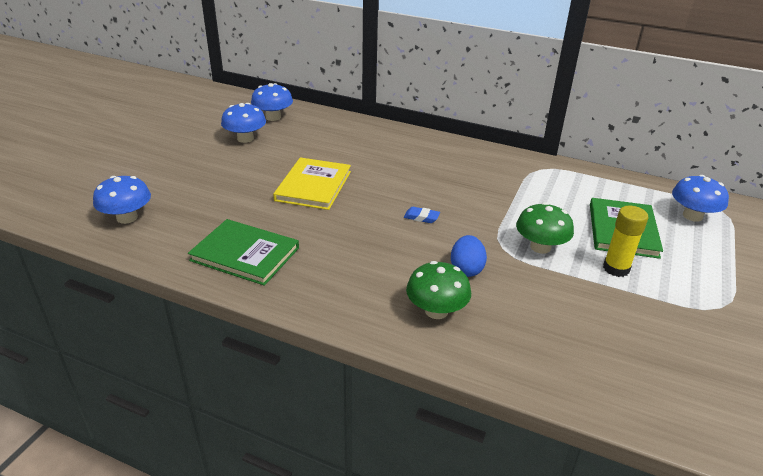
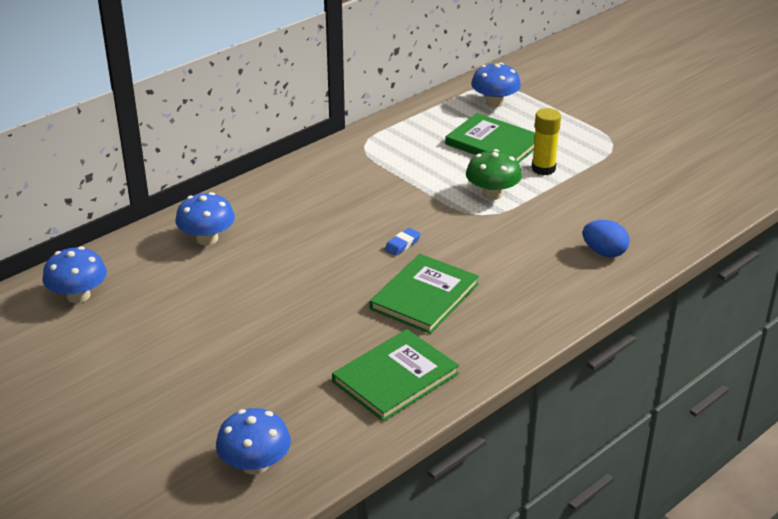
camera: 65 degrees left, 0 degrees up
blue mushroom [221,103,266,143] -> blue mushroom moved to [176,192,235,245]
yellow book [273,157,351,210] -> none
green mushroom [406,261,471,319] -> none
blue egg [451,235,487,277] -> blue egg moved to [583,220,629,257]
none -> green book [370,254,479,334]

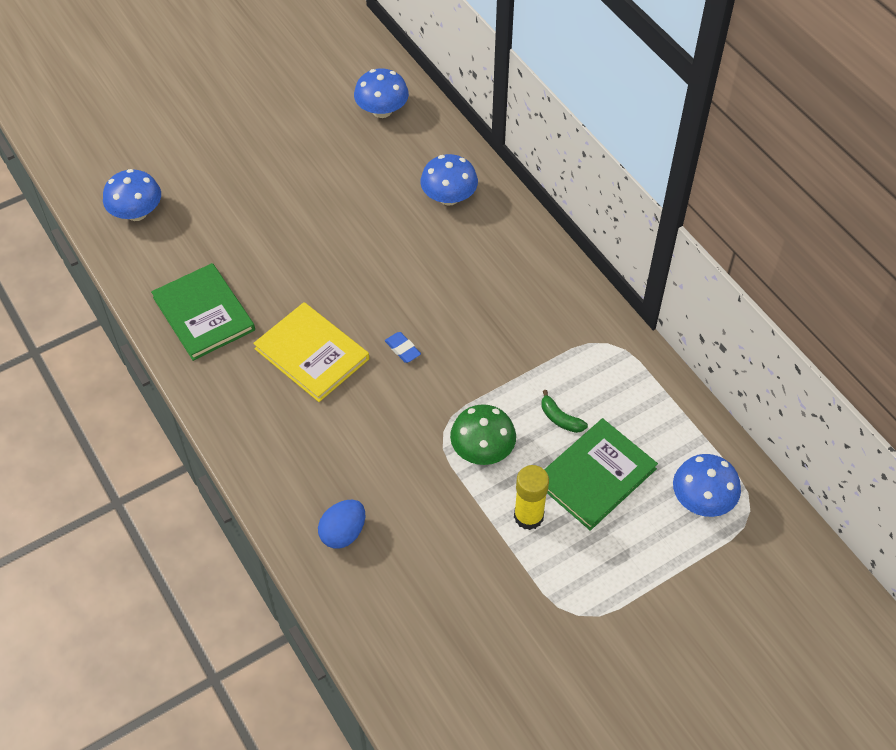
camera: 100 degrees right, 20 degrees up
green book [370,254,479,334] -> yellow book [253,302,369,402]
none -> green banana [542,390,588,433]

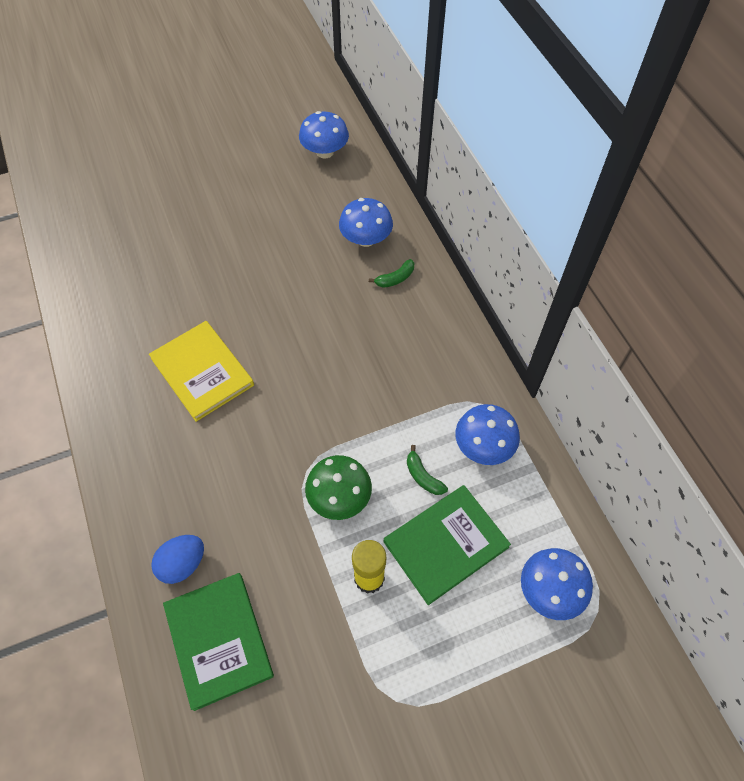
camera: 10 degrees right, 5 degrees up
blue mushroom [103,169,161,221] -> blue mushroom moved to [455,404,520,465]
green book [151,263,255,361] -> green book moved to [163,573,274,711]
blue eraser [385,332,421,363] -> none
none -> green banana [369,259,414,288]

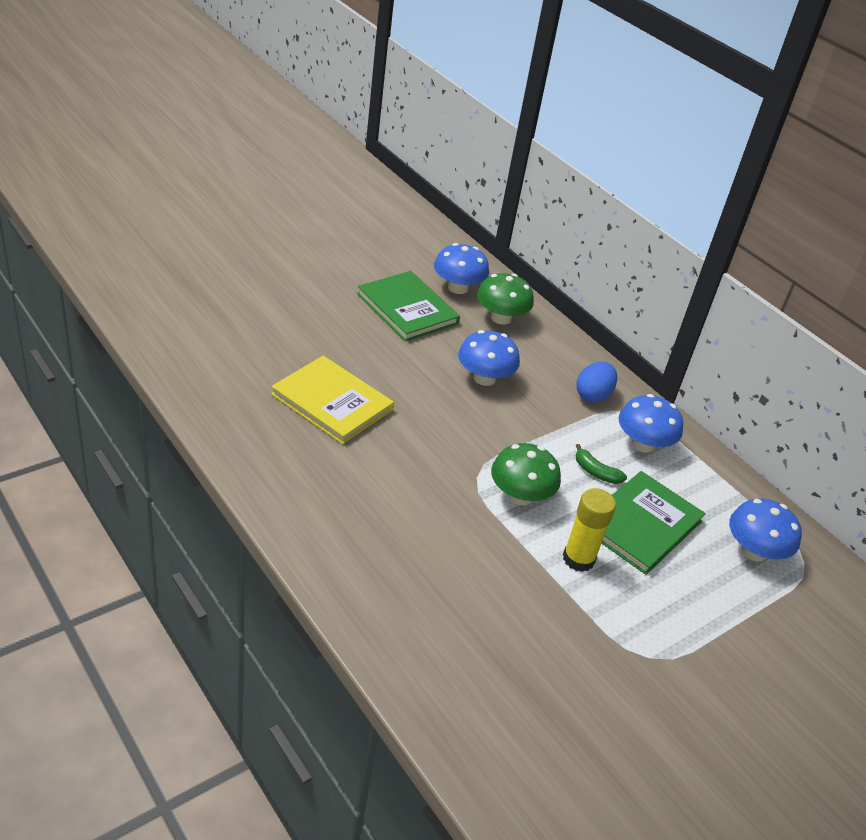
camera: 20 degrees left, 20 degrees down
blue egg [151,535,204,584] -> blue egg moved to [576,362,617,403]
green book [163,573,274,711] -> green book moved to [357,271,460,342]
blue mushroom [299,111,349,158] -> blue mushroom moved to [458,330,520,386]
green banana [369,259,414,288] -> green mushroom [477,273,534,325]

